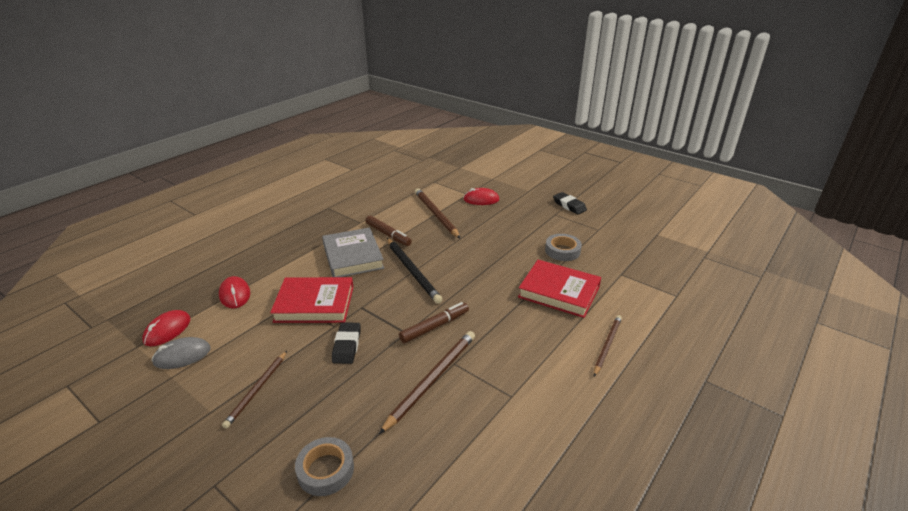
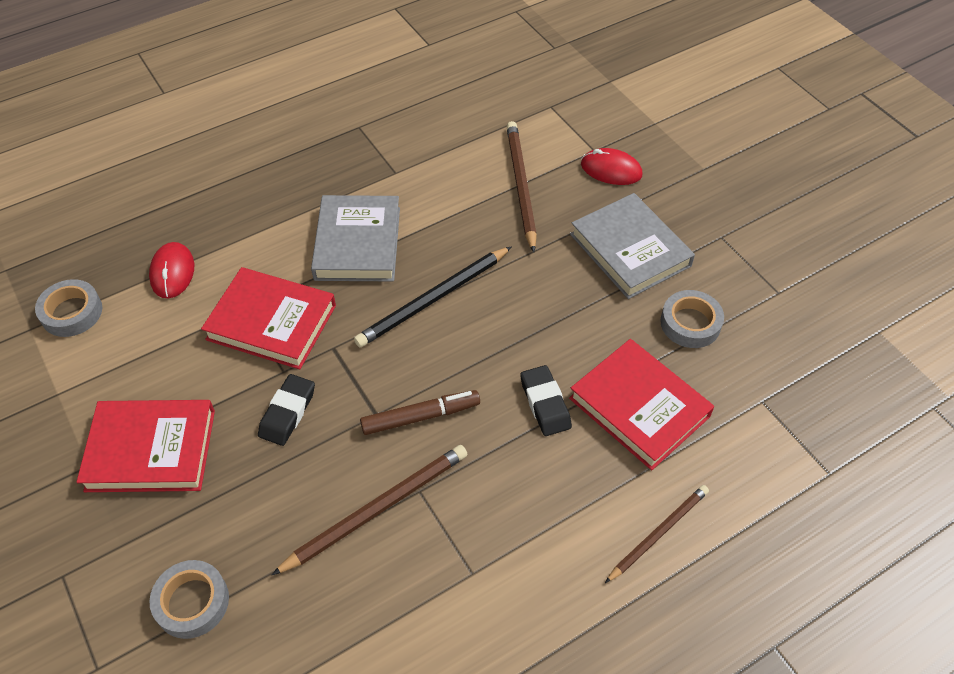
camera: 20 degrees right, 20 degrees up
red mouse [142,310,191,346] -> grey tape [35,279,102,337]
grey mouse [152,337,211,369] -> none
brown pencil [222,351,287,429] -> red book [76,400,215,492]
brown marker [365,216,412,246] -> none
black pencil [387,238,443,304] -> black pencil turned 60 degrees clockwise [354,246,512,347]
black eraser [553,192,587,214] -> black eraser moved to [520,365,572,436]
none -> grey book [570,193,695,299]

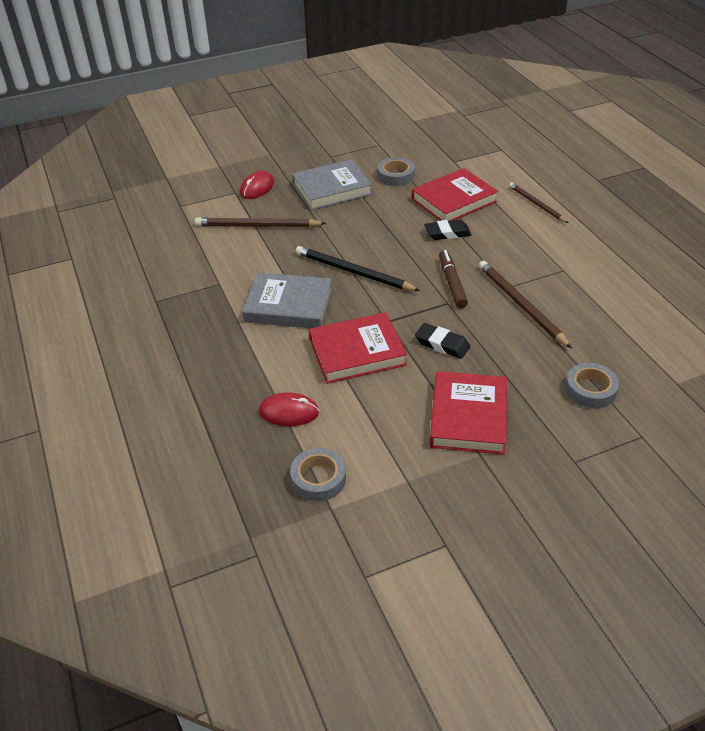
camera: 80 degrees left, 10 degrees down
red book [201,267,336,369] -> red book turned 45 degrees clockwise [309,312,407,384]
black pencil [354,246,512,347] -> black pencil turned 150 degrees clockwise [295,246,420,291]

